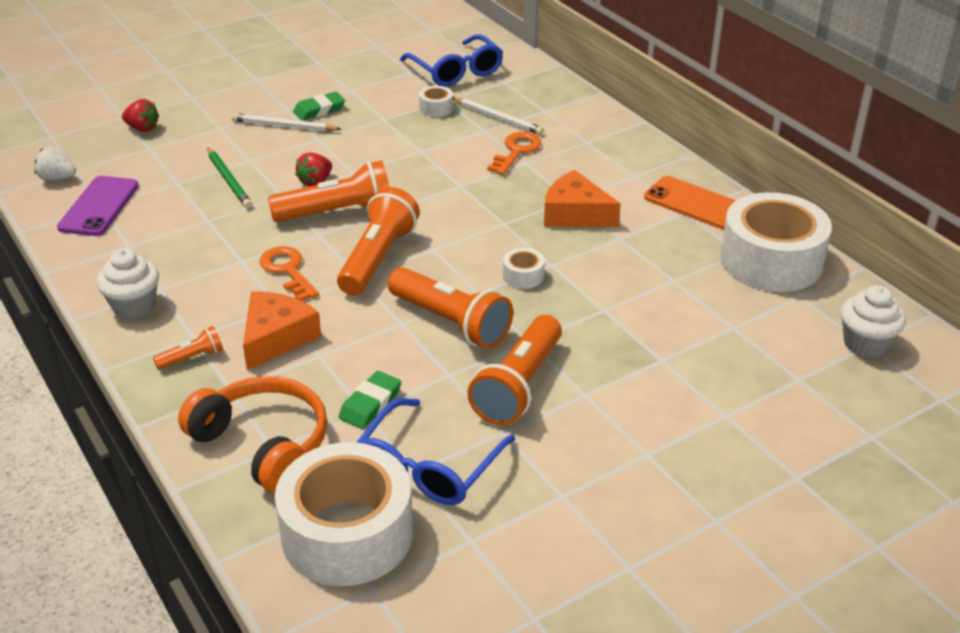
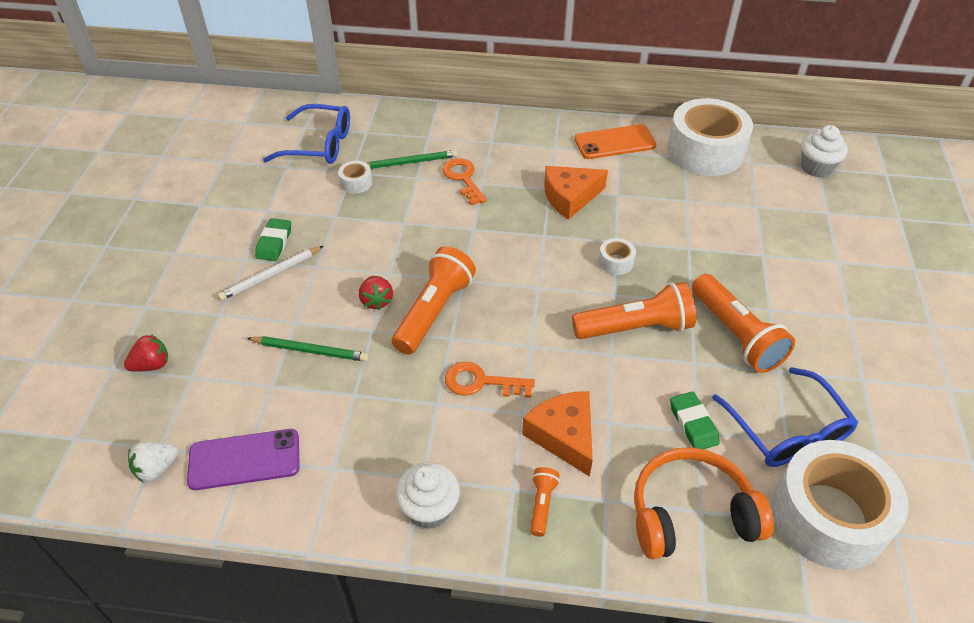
camera: 50 degrees left, 10 degrees up
purple phone [57,176,139,236] -> purple phone turned 60 degrees counterclockwise [187,429,300,490]
orange flashlight [337,187,420,295] -> none
white pencil [453,97,544,135] -> green pencil [367,150,458,169]

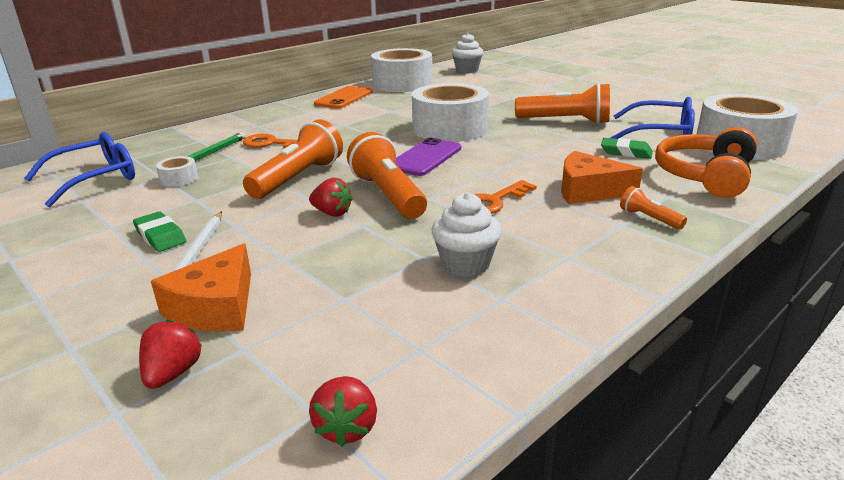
camera: 50 degrees left, 20 degrees down
white strawberry [128,442,178,483] -> red strawberry [309,376,377,447]
purple phone [187,429,300,490] -> purple phone moved to [395,138,461,176]
green pencil [247,336,369,362] -> none
white cupcake [395,462,460,529] -> white cupcake moved to [432,192,502,277]
orange cheese [544,166,608,220] -> orange cheese moved to [151,243,251,332]
orange flashlight [572,282,696,339] -> orange flashlight moved to [243,119,343,199]
white tape [599,238,636,275] -> white tape [412,83,489,142], size x2.48

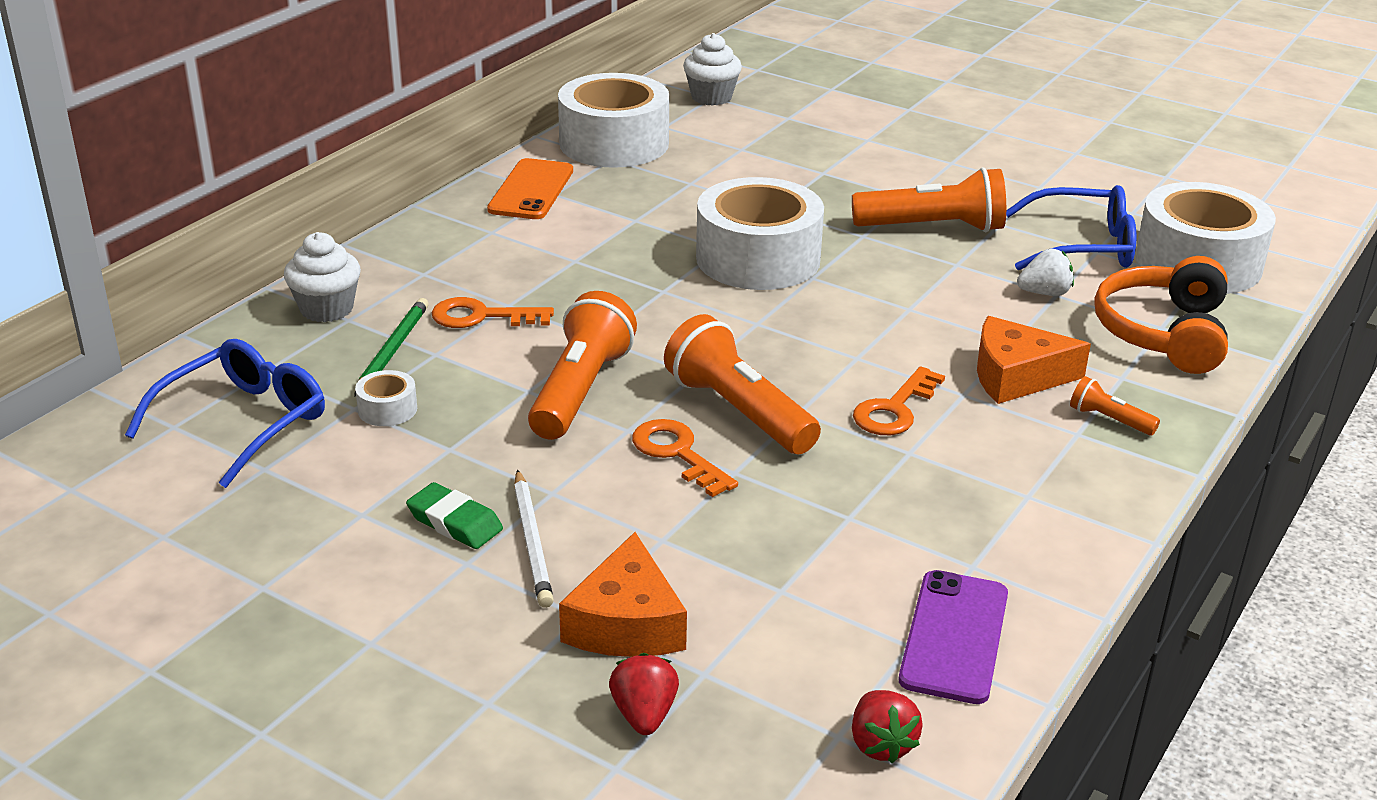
camera: 15 degrees left, 5 degrees up
red strawberry [309,178,353,217] -> orange key [632,419,738,497]
purple phone [395,138,461,176] -> purple phone moved to [899,570,1008,704]
white cupcake [432,192,502,277] -> white cupcake moved to [284,232,361,322]
green eraser [601,138,653,159] -> white strawberry [1017,249,1074,296]

